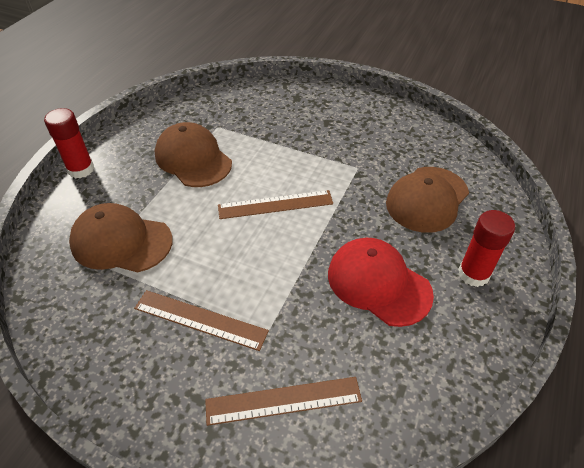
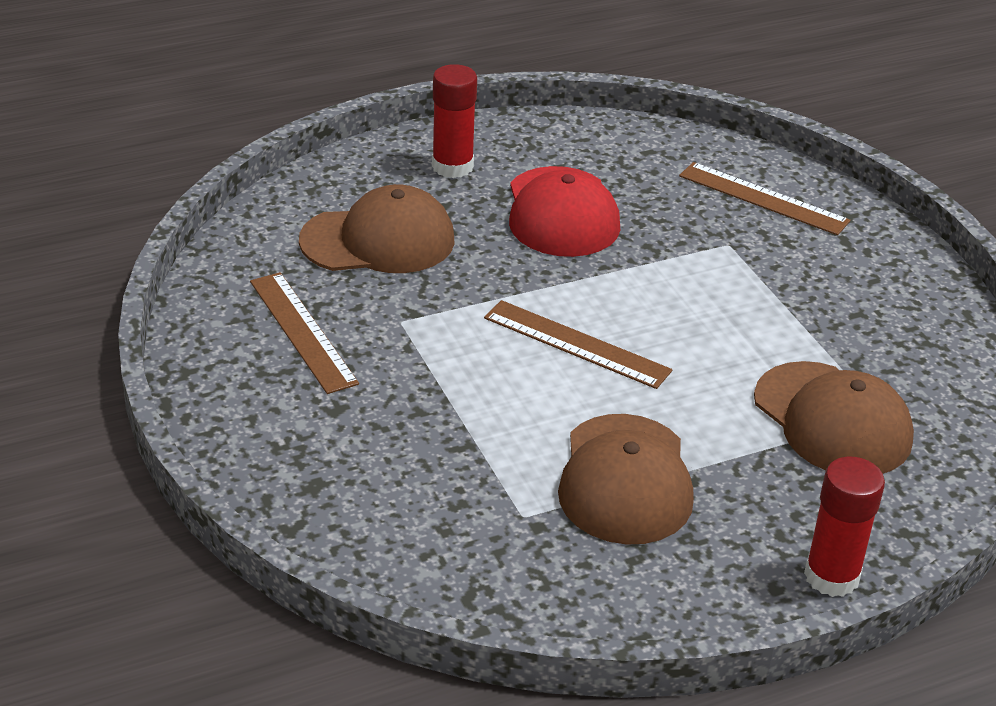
camera: 140 degrees left, 10 degrees down
brown ruler [134,290,269,351] -> brown ruler moved to [250,272,359,394]

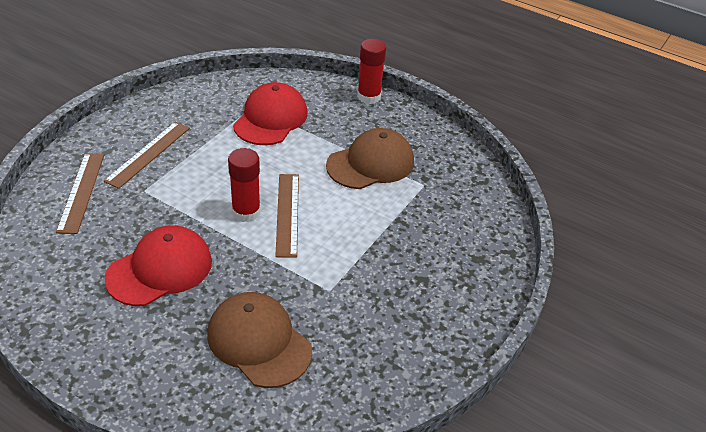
camera: 125 degrees left, 5 degrees up
brown ruler [250,272,359,394] -> brown ruler moved to [103,122,190,189]
red glue stick [432,64,477,178] -> red glue stick moved to [228,148,261,222]
brown cap [754,361,914,474] -> red cap [233,82,308,145]

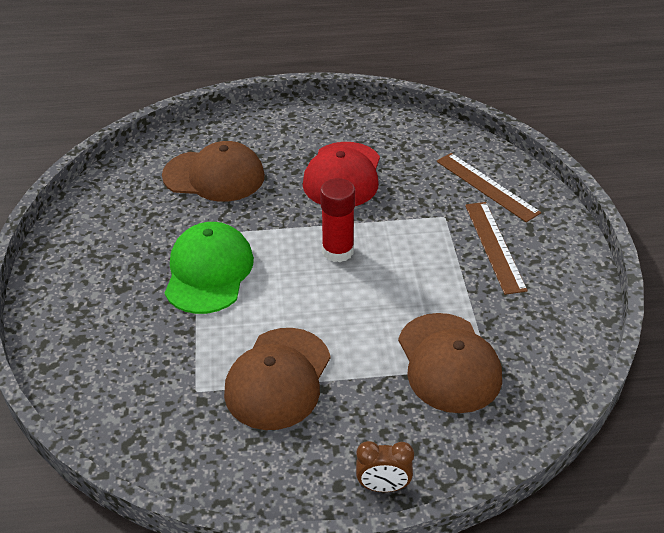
camera: 145 degrees right, 0 degrees up
red cap [233,82,308,145] -> brown cap [398,313,502,413]
brown ruler [275,174,299,258] -> none
red glue stick [357,39,386,104] -> brown clock [356,441,414,492]
none -> green cap [165,222,254,314]

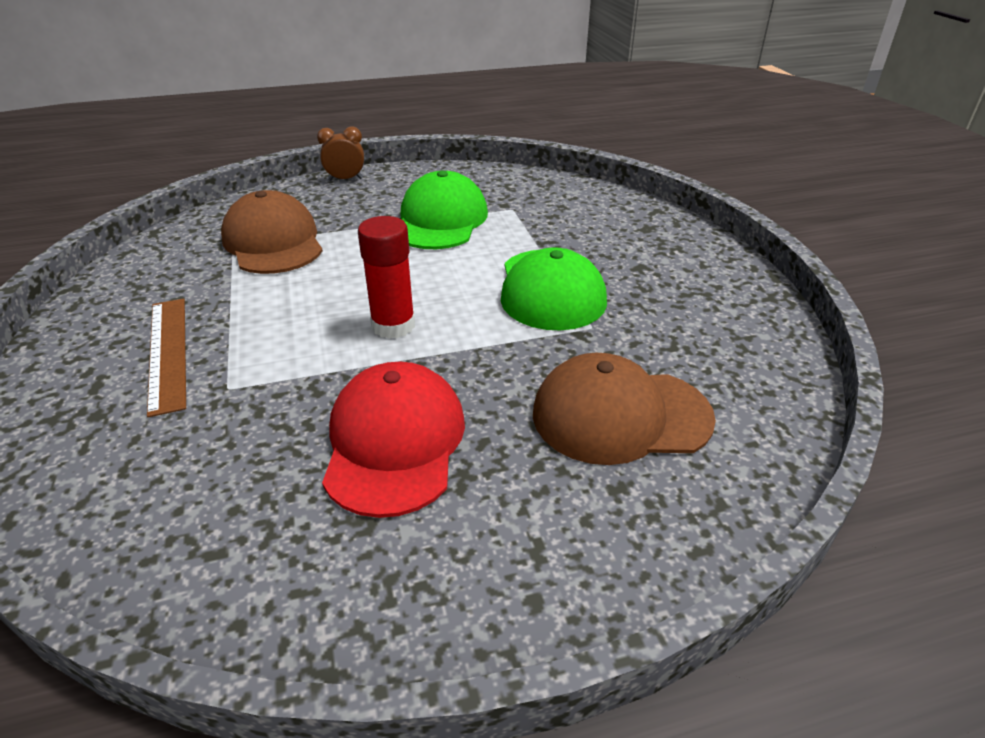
camera: 170 degrees right, 5 degrees down
brown cap [224,328,331,430] -> green cap [400,170,488,249]
brown ruler [436,153,541,222] -> none

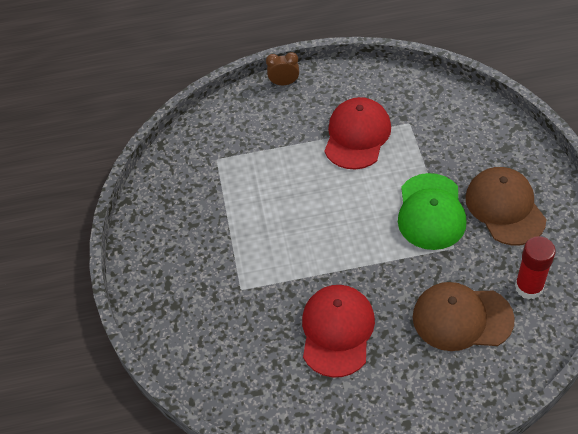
camera: 10 degrees right, 15 degrees up
brown ruler [147,299,186,417] -> none
brown cap [221,190,323,274] -> brown cap moved to [465,167,547,245]
red glue stick [358,216,415,339] -> red glue stick moved to [515,236,556,300]
green cap [400,170,488,249] -> red cap [324,97,391,169]

